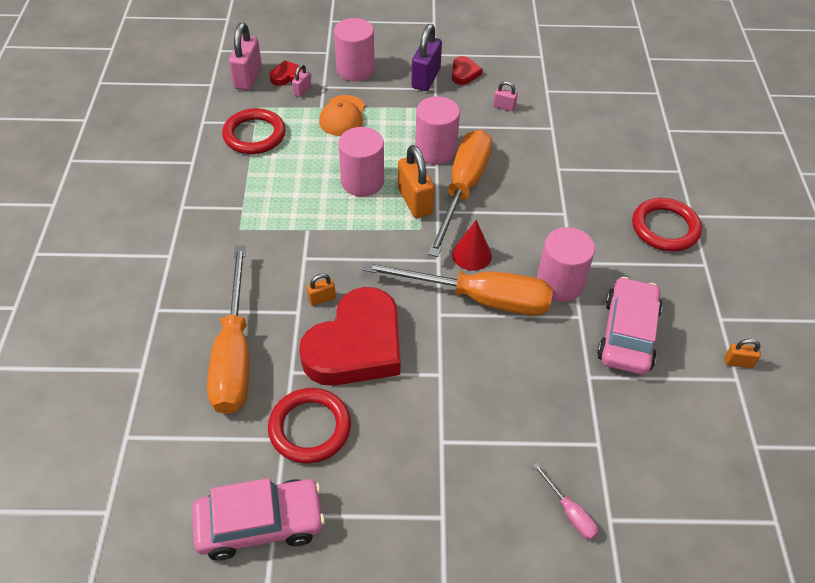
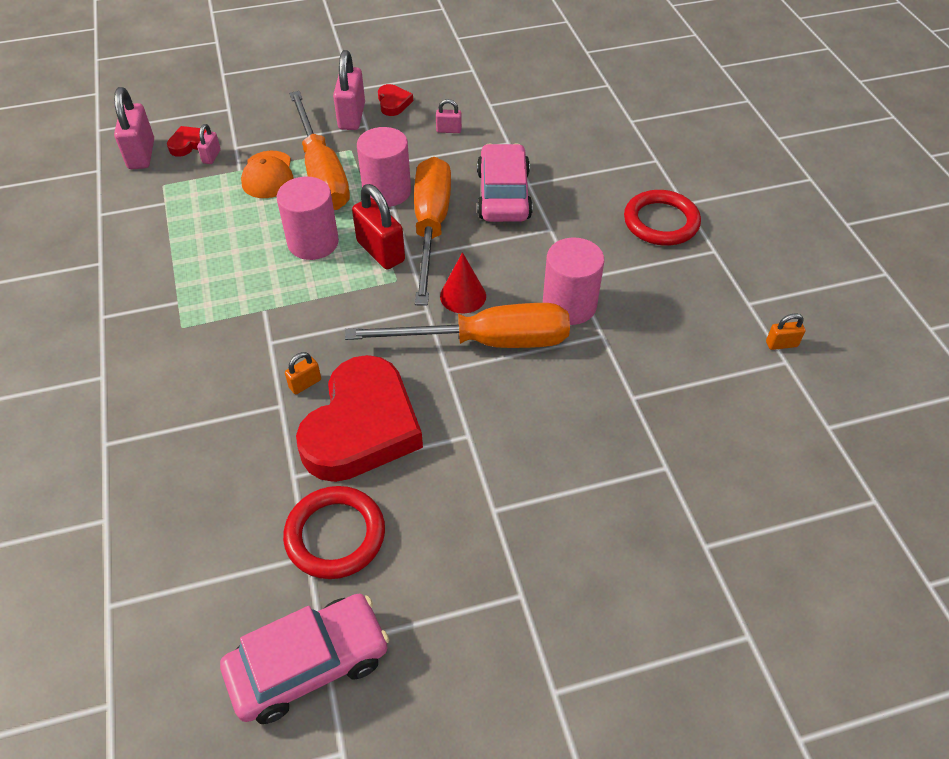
camera: 15 degrees left, 0 degrees up
orange screwdriver [207,245,249,414] -> orange screwdriver moved to [289,91,350,210]
red ring [222,108,285,154] -> none
pink cylinder [334,18,375,81] -> none
orange padlock [398,145,435,218] -> red padlock [352,184,405,269]
purple padlock [411,24,442,91] -> pink padlock [333,50,365,130]
pink screwdriver [532,463,598,540] -> none
pink car [597,277,662,375] -> pink car moved to [477,143,533,222]

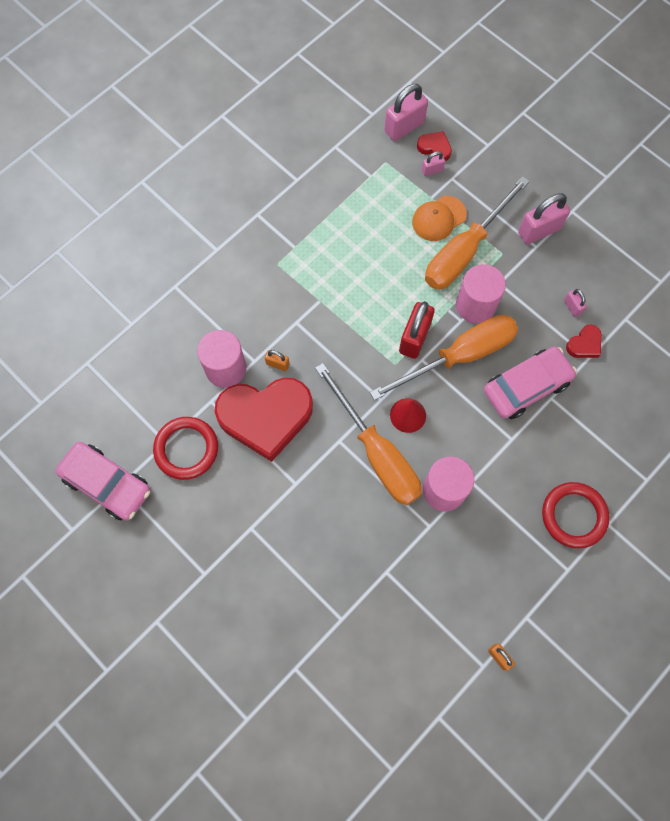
camera: 60 degrees right, 20 degrees up
pink cylinder [277,177,339,260] -> pink cylinder moved to [197,330,246,388]
red heart [378,84,413,116] -> red heart moved to [566,325,602,358]

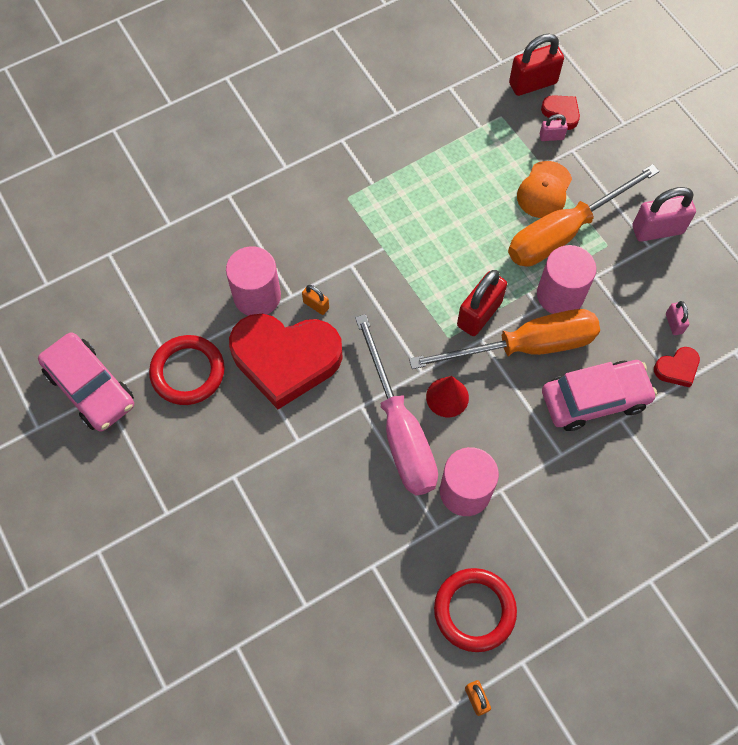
camera: 15 degrees right, 5 degrees down
orange screwdriver [315,363,422,505] -> pink screwdriver [355,314,438,496]
pink padlock [385,84,428,141] -> red padlock [509,33,564,96]
orange cap [412,196,467,241] -> orange cap turned 45 degrees counterclockwise [517,161,572,218]
red ring [542,482,610,549] -> red ring moved to [434,568,517,652]

